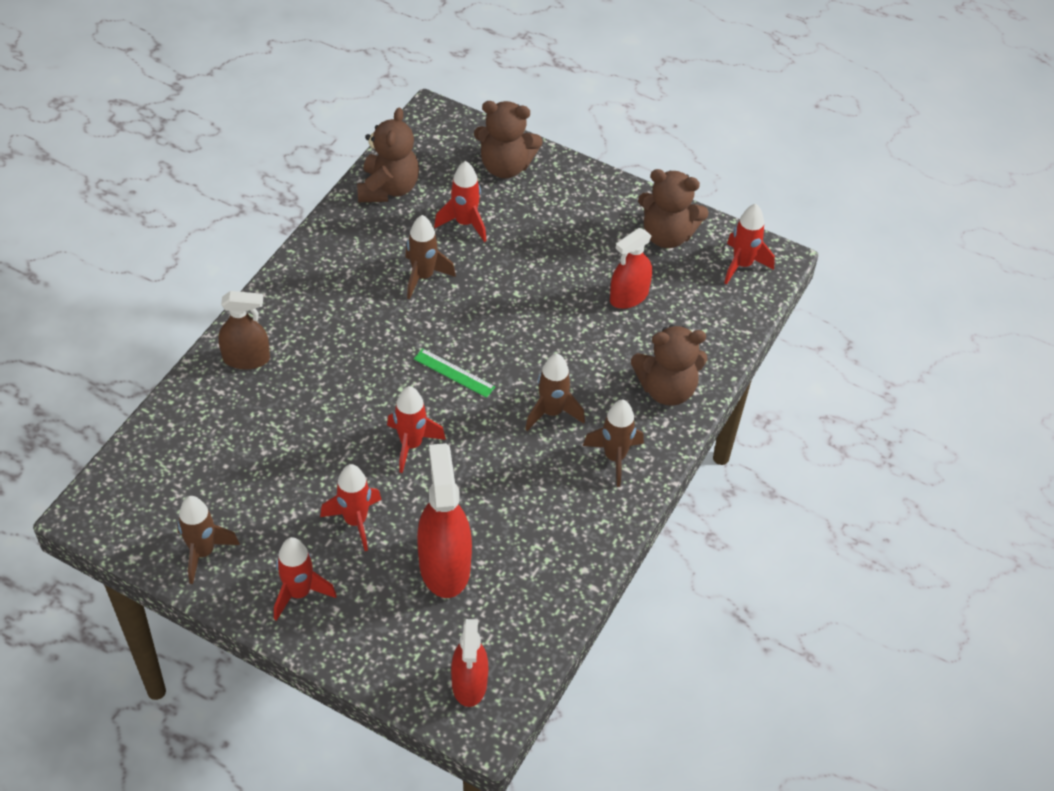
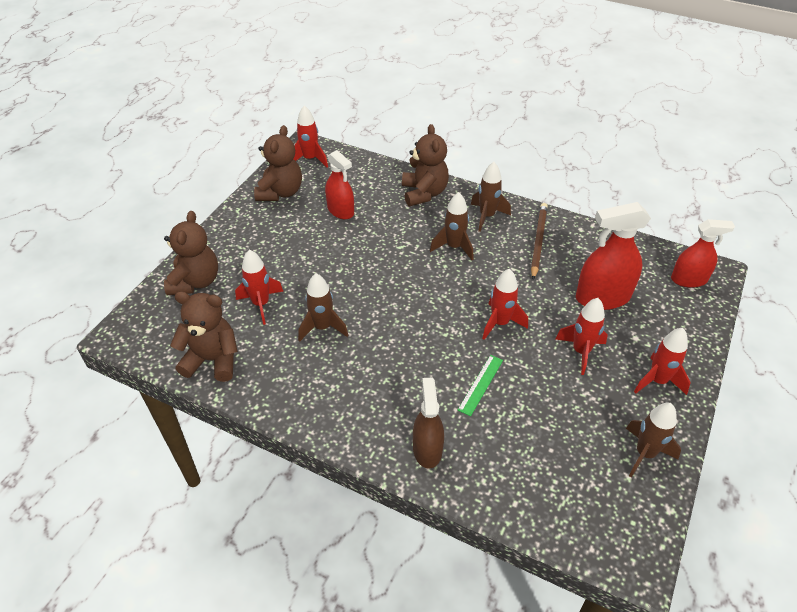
camera: 90 degrees left, 5 degrees down
green ruler [414,348,495,398] -> green ruler moved to [458,355,503,416]
none -> brown pencil [531,203,548,280]

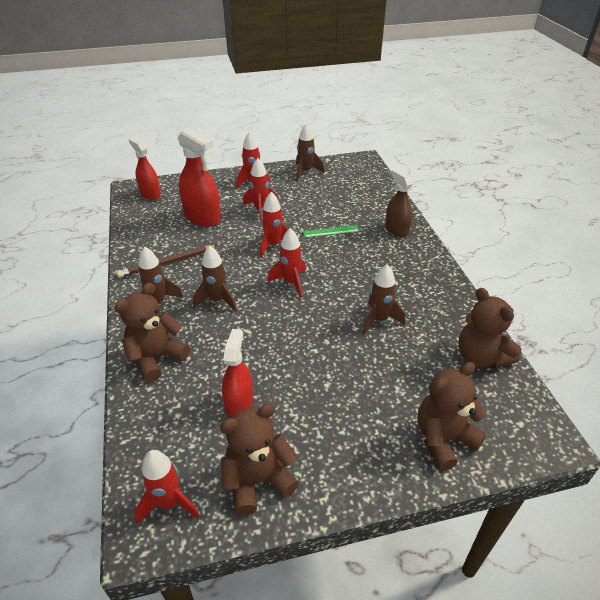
camera: 130 degrees left, 5 degrees down
red rocket [235,249,283,325] -> red rocket moved to [267,228,306,298]
brown spray bottle [413,377,444,469] -> brown spray bottle turned 105 degrees clockwise [385,169,413,237]

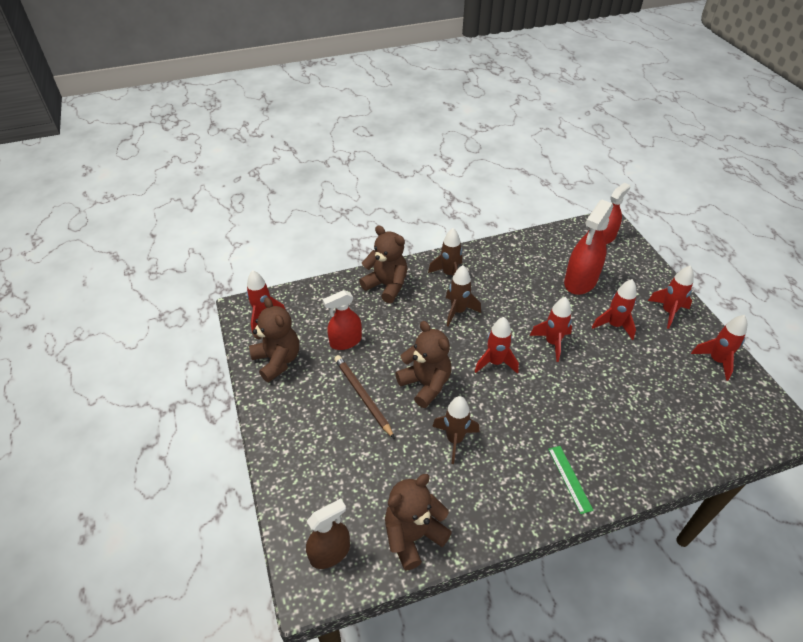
camera: 85 degrees right, 5 degrees up
brown pencil [117,245,218,278] -> brown pencil moved to [334,355,395,439]
red spray bottle [222,329,253,418] -> red spray bottle turned 150 degrees clockwise [322,290,362,350]
brown rocket [296,123,324,181] -> red rocket [691,315,747,381]
green ruler [303,225,360,238] -> green ruler moved to [548,446,593,514]
brown spray bottle [385,169,413,237] -> brown spray bottle moved to [306,498,350,569]
brown teddy bear [417,362,487,471] -> brown teddy bear moved to [395,321,451,408]

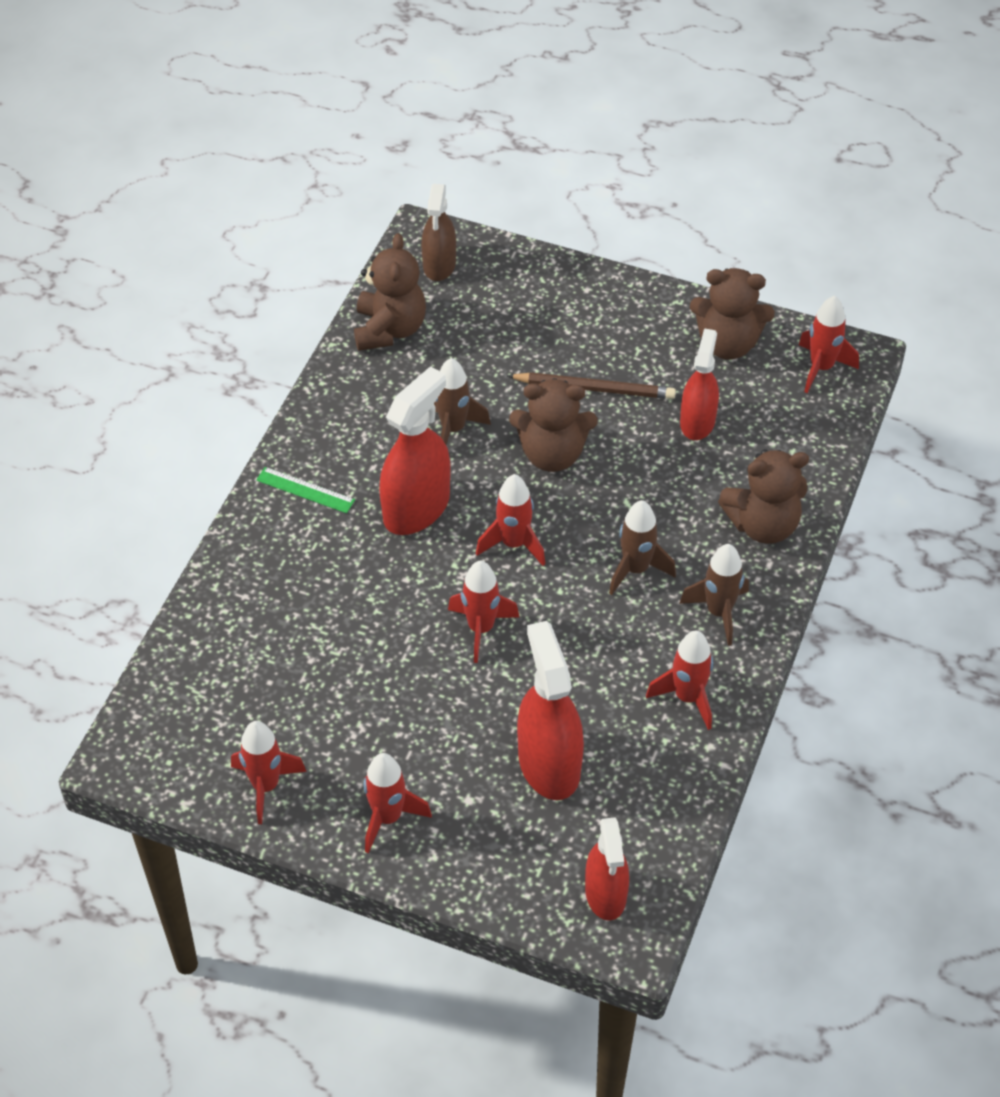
camera: 130 degrees right, 5 degrees up
red rocket [592,279,637,340] -> red rocket moved to [646,631,713,730]
none -> red spray bottle [379,366,450,535]

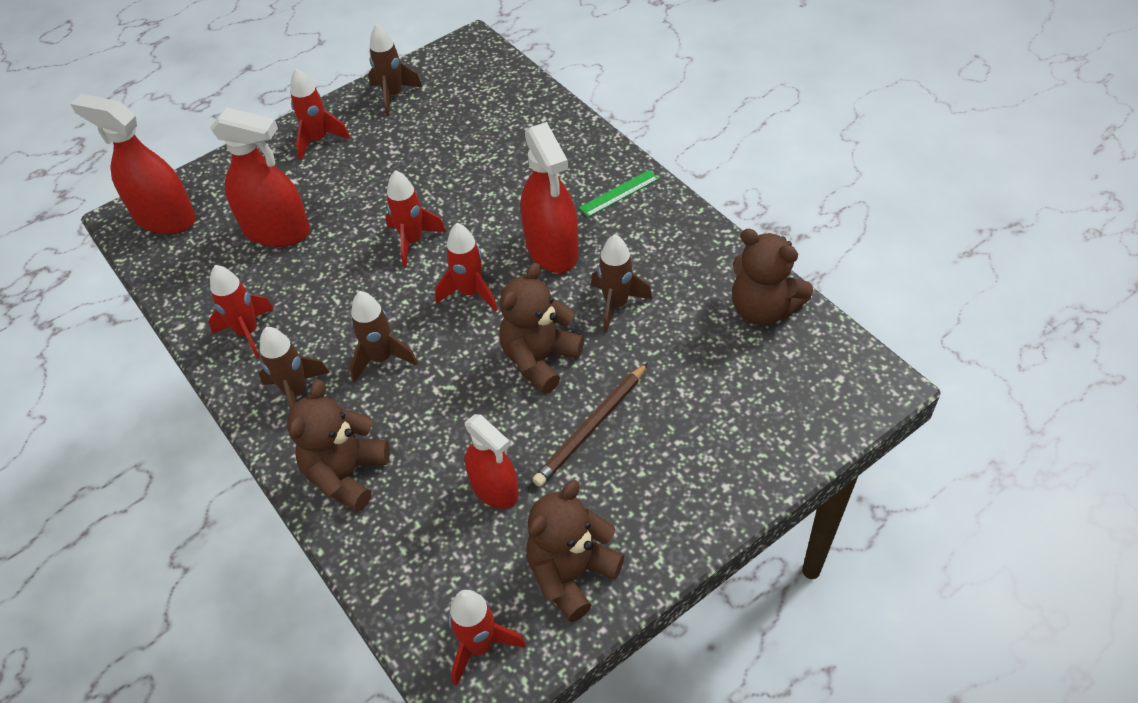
camera: 125 degrees right, 0 degrees up
red rocket [231,721,307,824] -> brown rocket [368,24,422,116]
brown spray bottle [421,184,456,281] -> none
red spray bottle [585,817,629,921] -> red spray bottle [70,94,196,234], size x1.52

